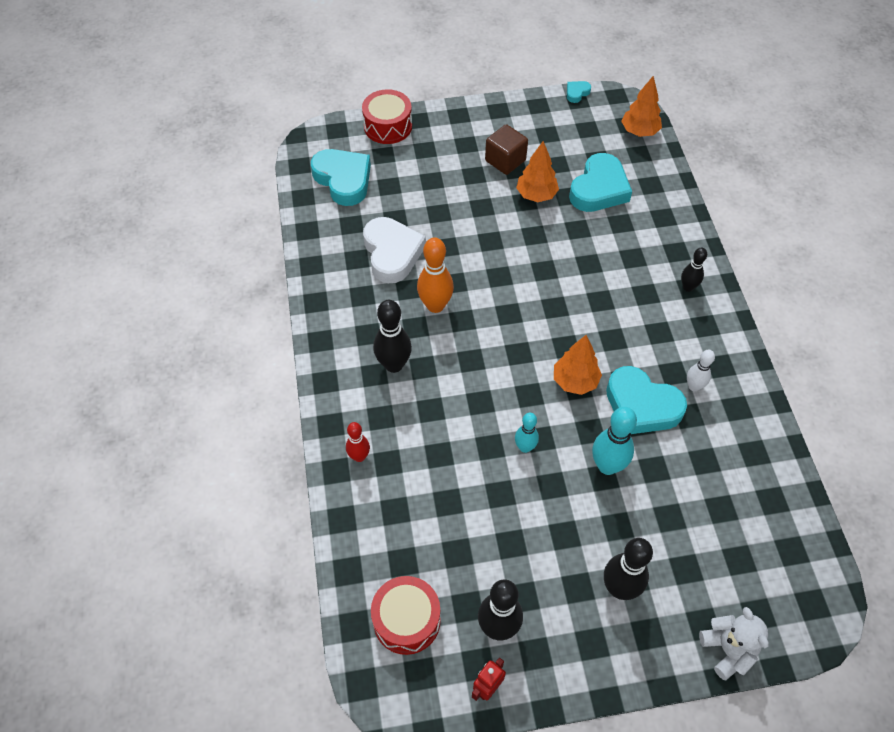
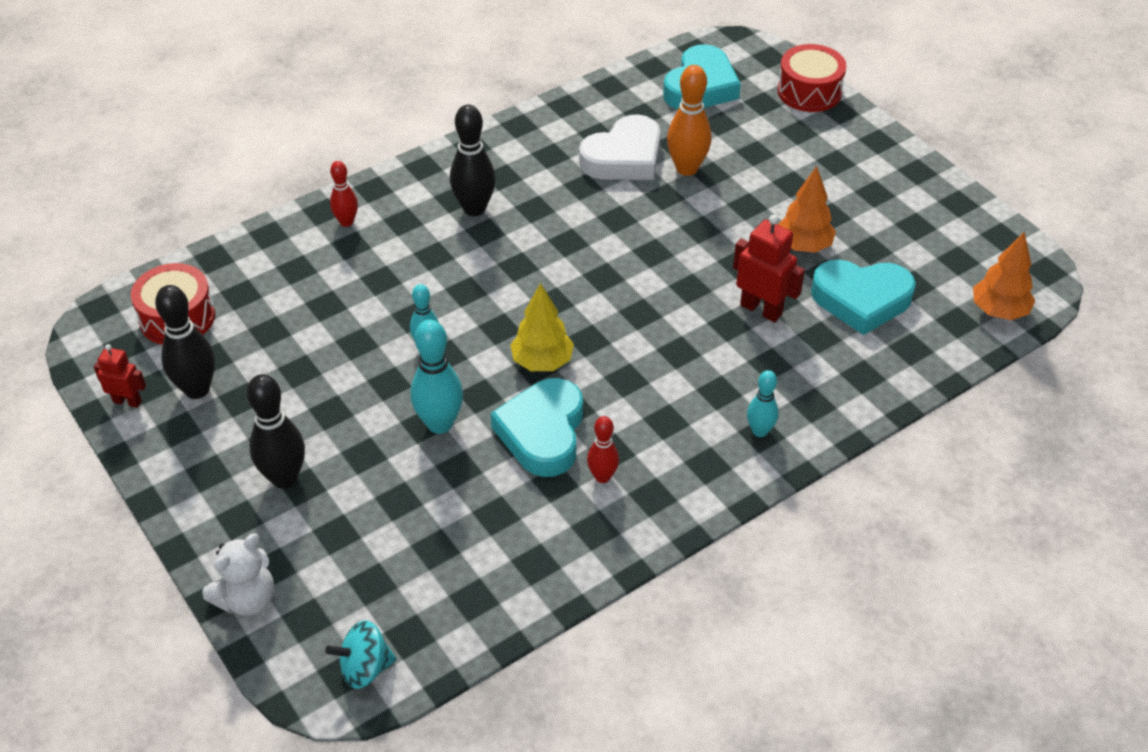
camera: 65 degrees right, 10 degrees down
orange bowling pin [417,237,454,313] -> orange bowling pin moved to [667,65,712,176]
brown cube [485,124,528,175] -> none
orange tree [554,335,602,395] -> yellow tree [510,283,574,371]
turquoise heart [567,81,591,103] -> none
black bowling pin [681,247,707,292] -> turquoise bowling pin [747,370,779,437]
white bowling pin [687,350,715,391] -> red bowling pin [587,416,619,483]
none -> turquoise spinning top [325,620,396,689]
none -> red robot [733,215,805,323]

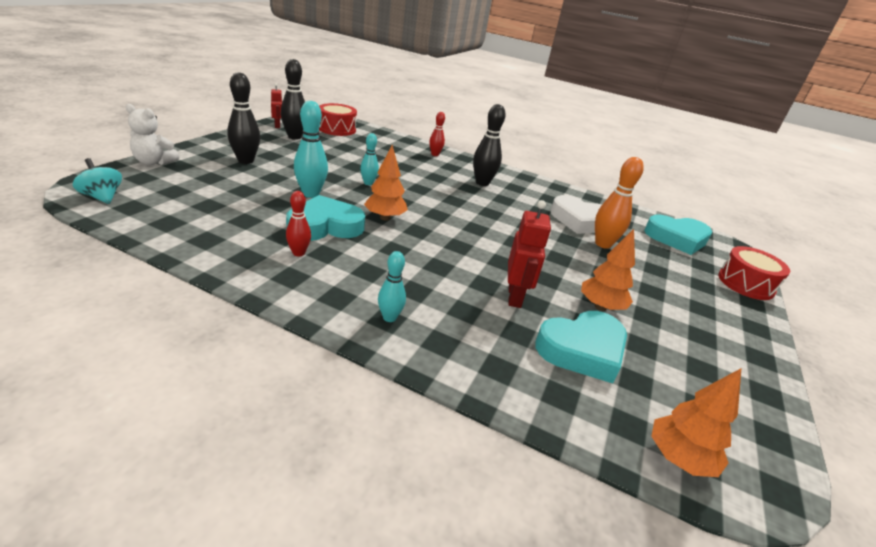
camera: 55 degrees right, 15 degrees down
yellow tree [510,283,574,371] -> orange tree [364,145,408,221]
turquoise heart [811,260,916,335] -> turquoise heart turned 90 degrees counterclockwise [535,311,627,383]

